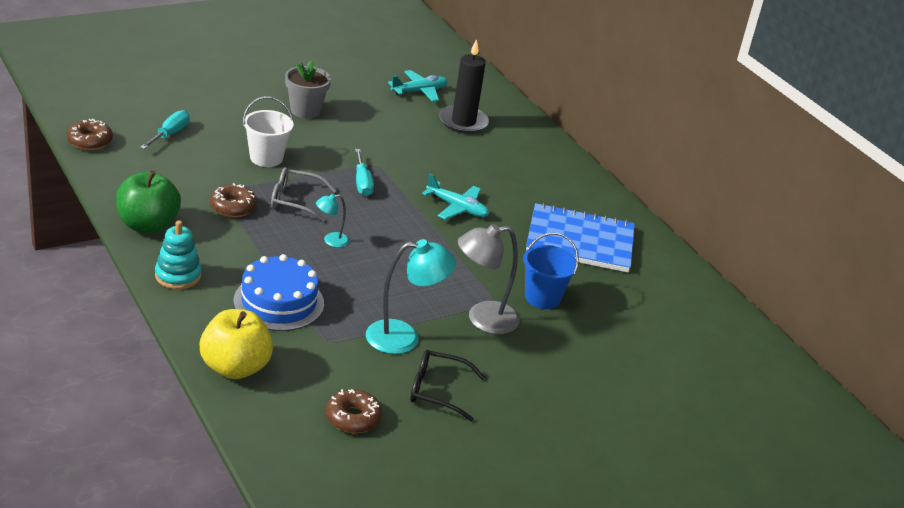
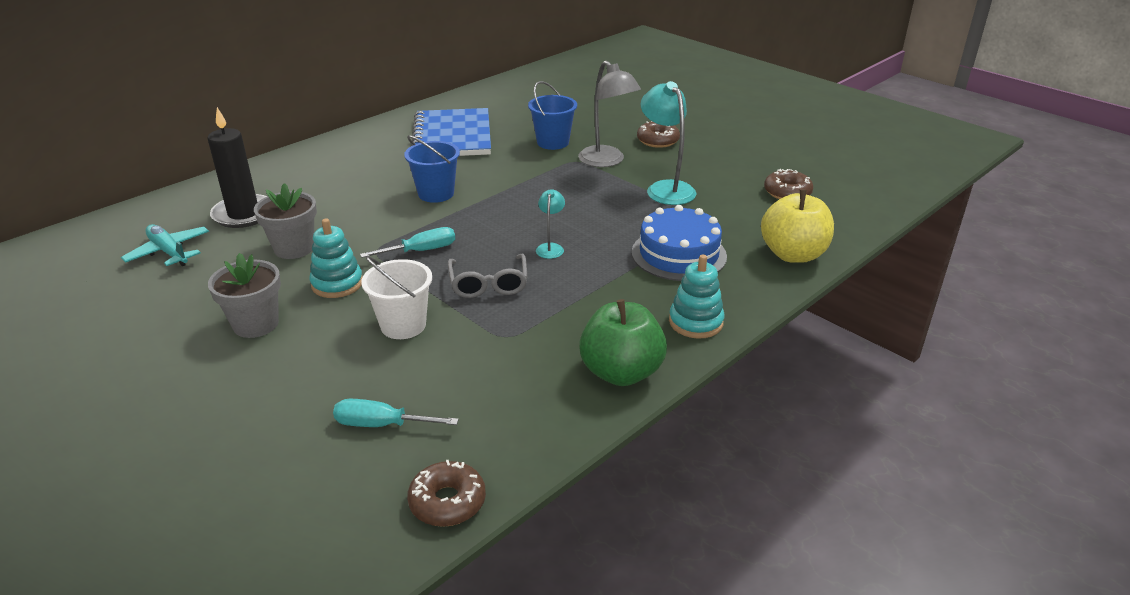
camera: 100 degrees left, 0 degrees up
brown donut [210,183,257,217] -> brown donut moved to [637,121,680,148]
turquoise lamp [316,194,349,248] -> turquoise lamp turned 135 degrees counterclockwise [536,190,565,259]
black glasses [410,349,485,421] -> none
turquoise plane [422,173,489,220] -> blue bucket [404,135,460,203]
none -> grey flower pot [254,183,317,259]
none -> turquoise stacking toy [309,218,362,298]

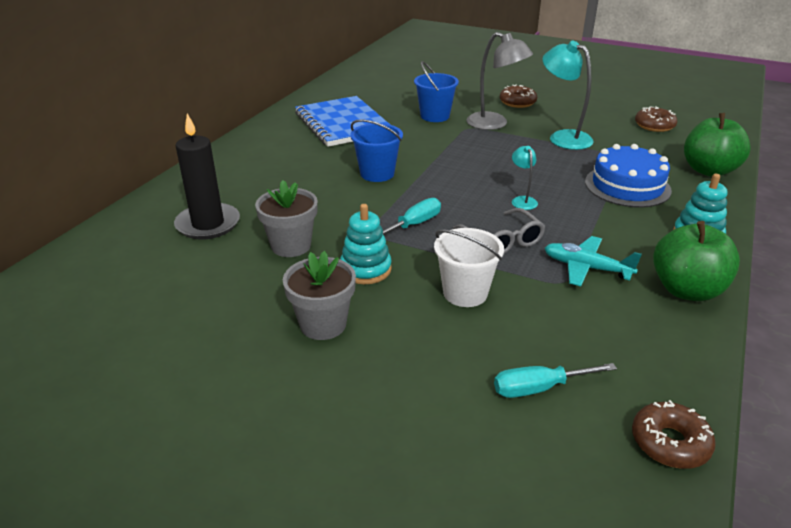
camera: 20 degrees left, 0 degrees up
turquoise plane [121,224,209,266] -> turquoise plane moved to [545,236,642,286]
yellow apple [761,190,834,263] -> green apple [684,113,750,177]

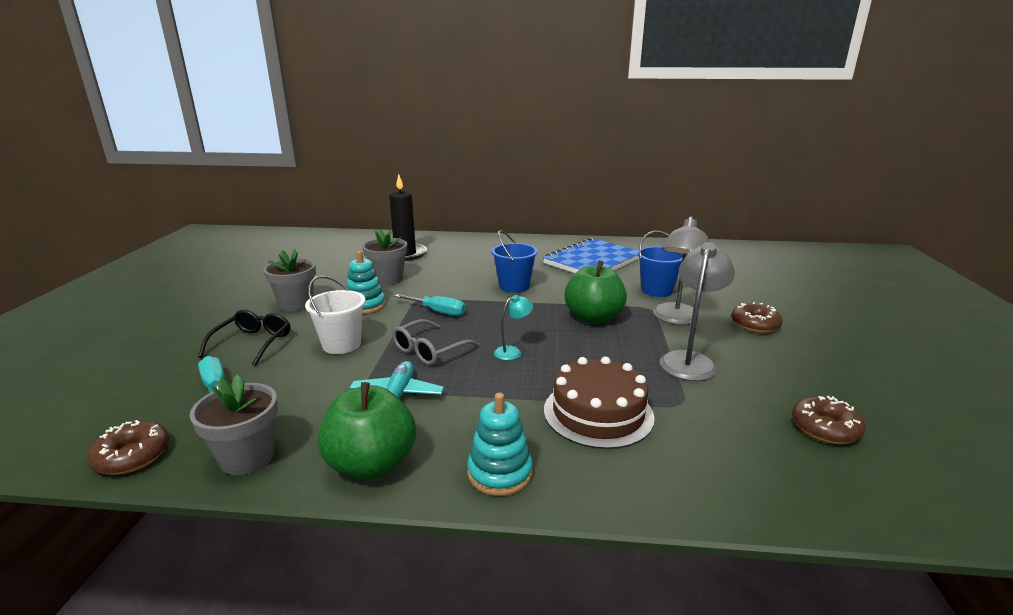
camera: 70 degrees right, 10 degrees down
turquoise lamp [543,41,594,150] -> grey lamp [660,242,735,381]
blue cake [585,144,672,208] -> brown cake [544,356,655,449]
green apple [684,113,750,177] -> green apple moved to [565,260,627,324]
none -> grey flower pot [190,374,278,475]
none -> black glasses [198,310,290,366]

